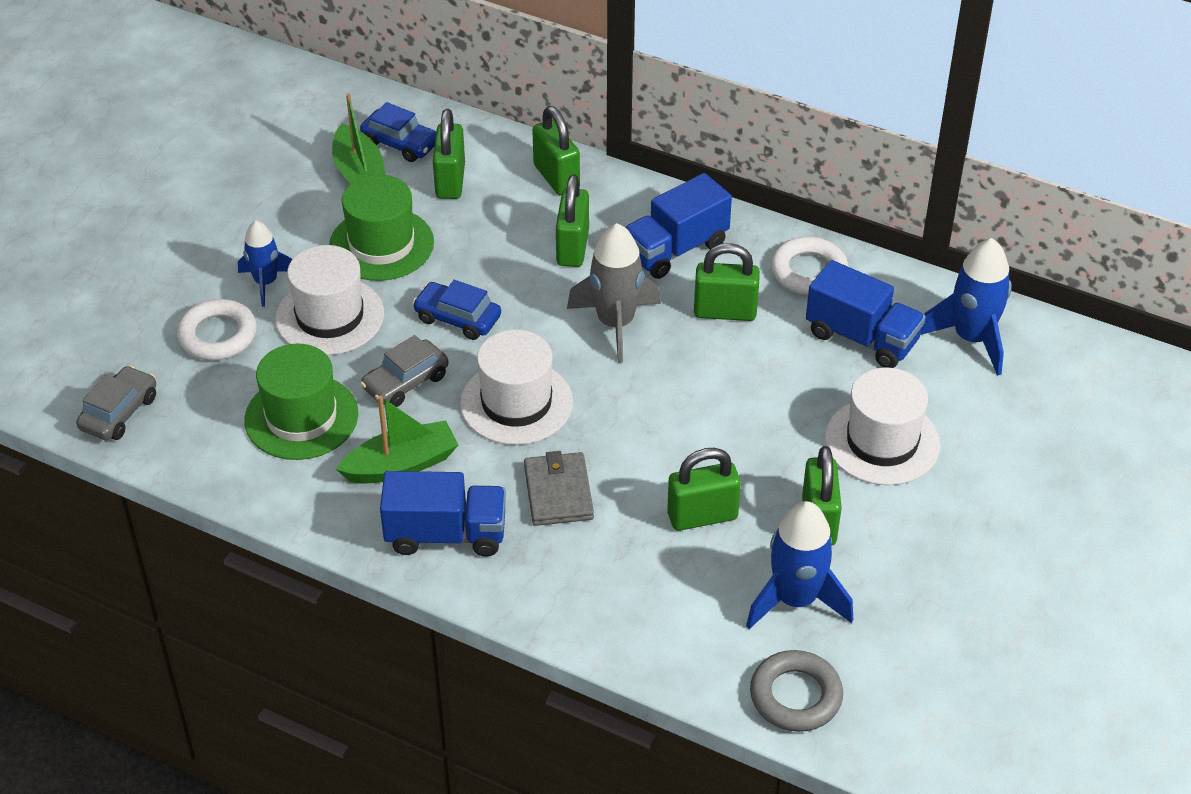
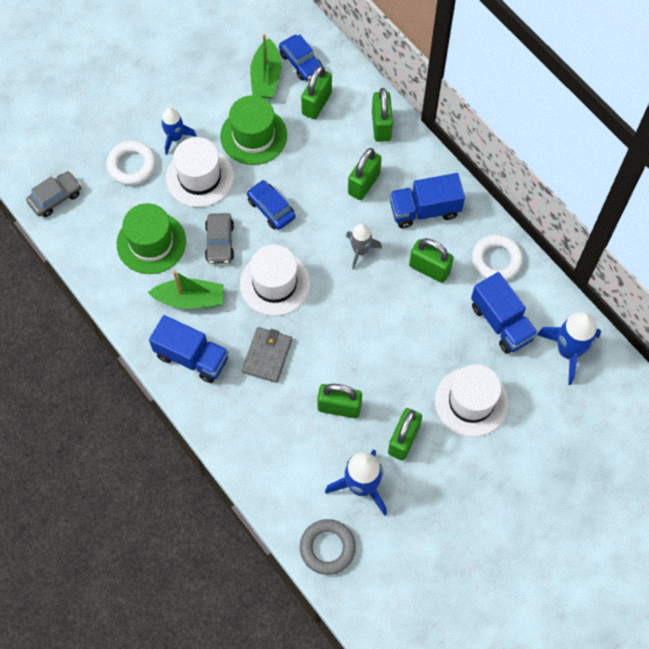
camera: 25 degrees right, 20 degrees up
grey car [360,335,449,407] -> grey car turned 75 degrees counterclockwise [205,213,234,264]
grey rocket [567,223,661,363] -> grey rocket [346,224,382,270], size x0.64

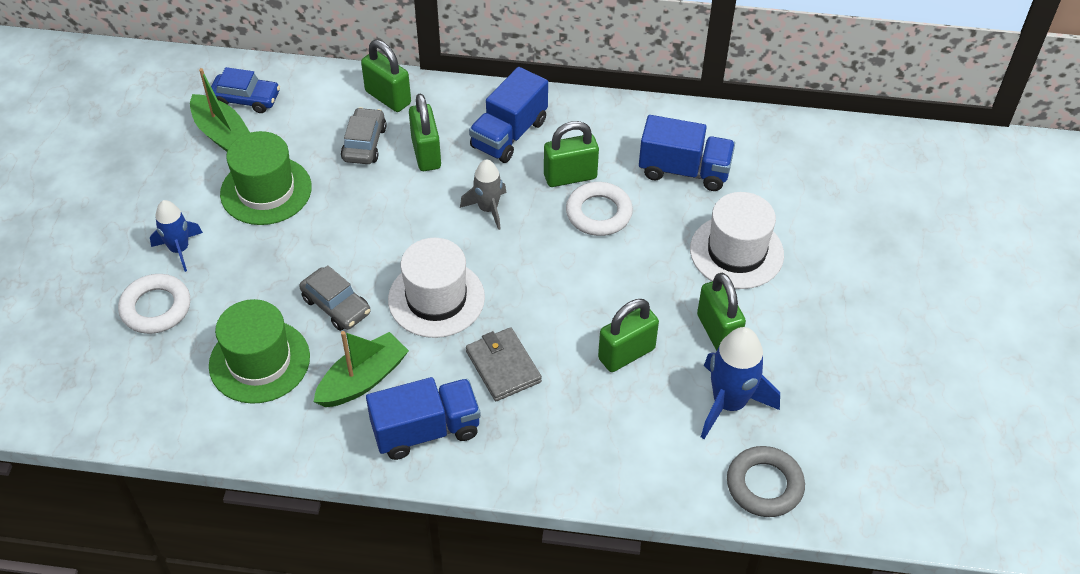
camera: 45 degrees left, 15 degrees down
grey car [26,171,81,217] -> grey car moved to [341,107,387,164]
white hat [166,137,234,207] -> none
blue car [247,180,296,230] -> none
green padlock [301,66,332,119] -> none
white ring [472,234,523,280] -> white ring moved to [566,182,633,236]
blue rocket [538,312,601,385] -> none

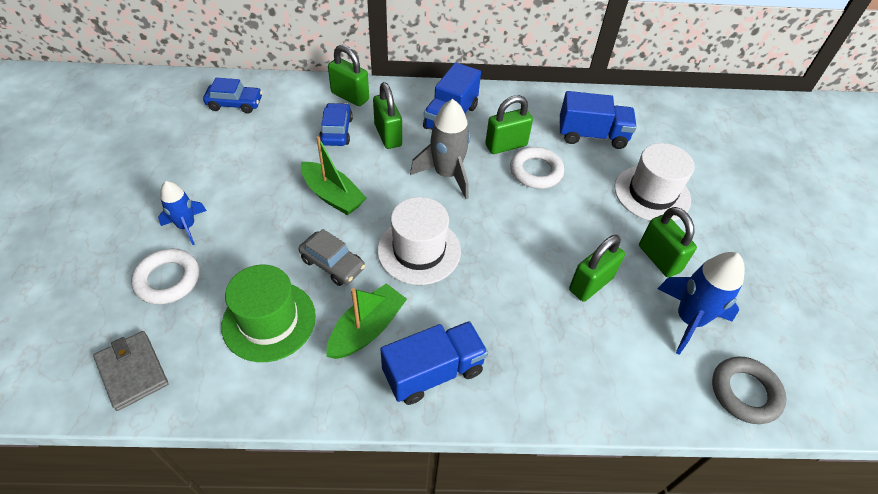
camera: 10 degrees left, 0 degrees up
green boat [190,68,250,152] -> green boat moved to [301,136,366,215]
green hat [220,131,312,225] -> none
grey car [341,107,387,164] -> blue car [319,103,353,146]
grey rocket [460,159,507,230] -> grey rocket [410,99,470,199], size x1.57
grey wallet [466,327,542,401] -> grey wallet moved to [93,331,168,411]

